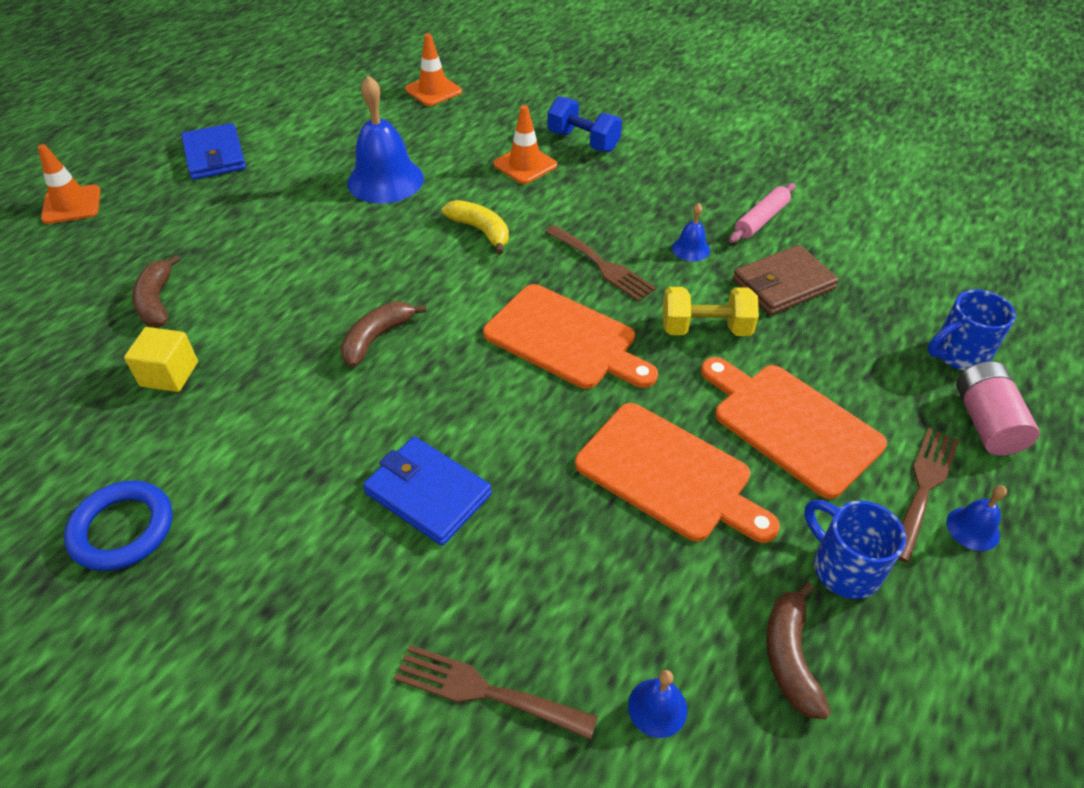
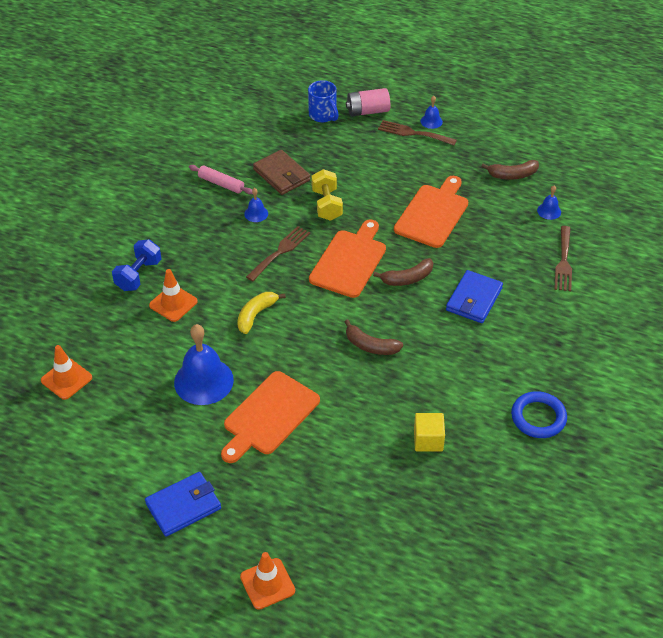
camera: 100 degrees left, 0 degrees up
brown banana [132,254,180,327] -> brown banana moved to [373,258,433,286]
orange cutting board [701,357,887,499] -> orange cutting board moved to [221,371,320,463]
blue mug [805,500,906,599] -> none

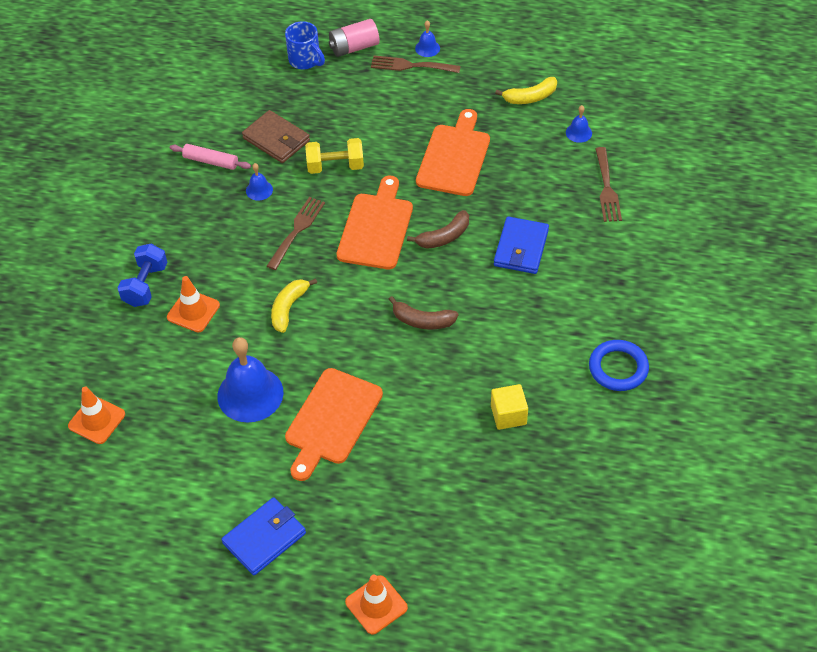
camera: 10 degrees left, 5 degrees up
yellow dumbbell [311,169,343,221] -> yellow dumbbell turned 75 degrees counterclockwise [305,138,364,174]
brown banana [481,160,539,180] -> yellow banana [495,77,557,104]

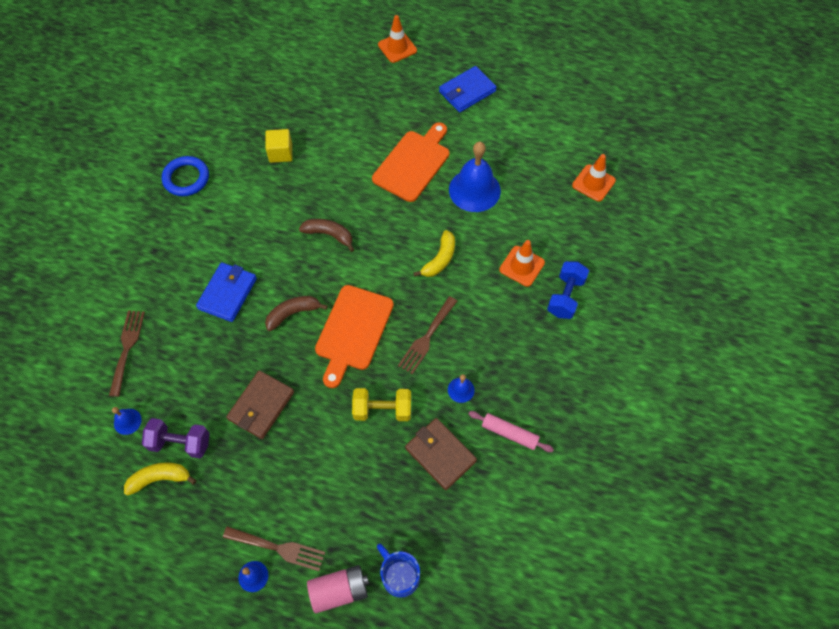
camera: 175 degrees left, 10 degrees up
orange cutting board [416,109,490,196] -> brown wallet [226,370,294,439]
none -> purple dumbbell [142,418,210,458]

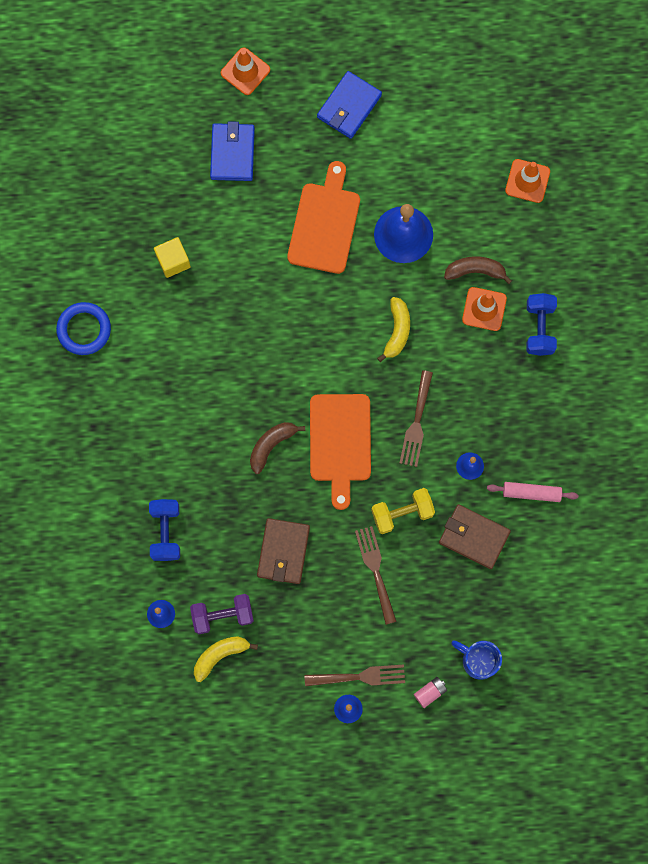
camera: 20 degrees left, 15 degrees up
brown fork [109,311,145,397] -> brown fork moved to [355,526,397,625]
blue wallet [196,262,257,322] -> blue wallet moved to [210,121,255,181]
brown banana [299,219,354,252] -> brown banana moved to [444,256,512,284]
pink battery [307,565,369,614] -> pink battery [414,677,447,708], size x0.58
none -> blue dumbbell [149,499,180,561]

